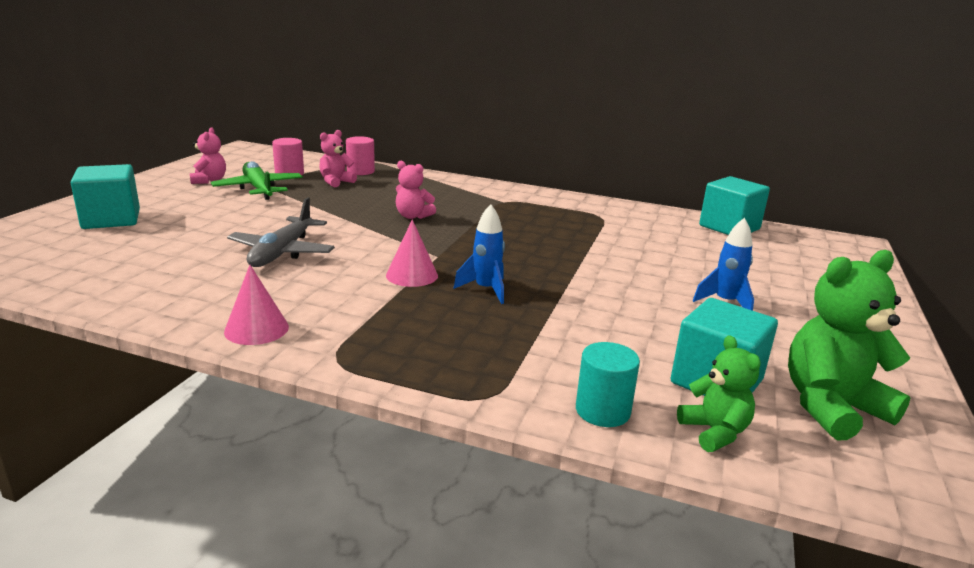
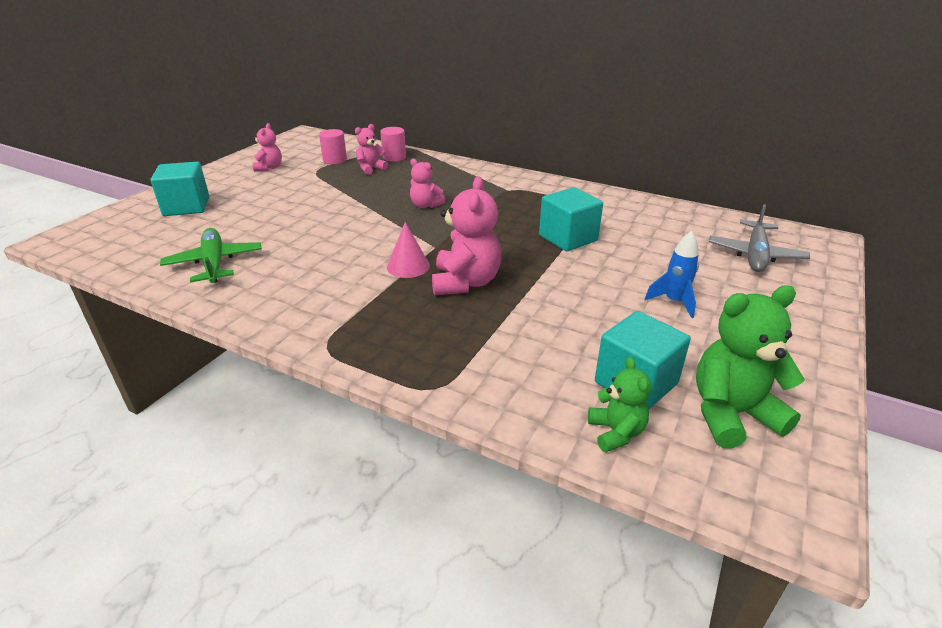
camera: 10 degrees right, 10 degrees up
green plane [211,161,303,200] -> green plane moved to [160,228,262,283]
pink cone [224,265,289,345] -> none
grey plane [227,197,335,267] -> grey plane moved to [709,204,810,272]
blue rocket [454,204,505,304] -> pink teddy bear [432,176,502,295]
turquoise cylinder [576,342,640,427] -> none
turquoise cube [699,176,770,235] -> turquoise cube moved to [539,187,603,252]

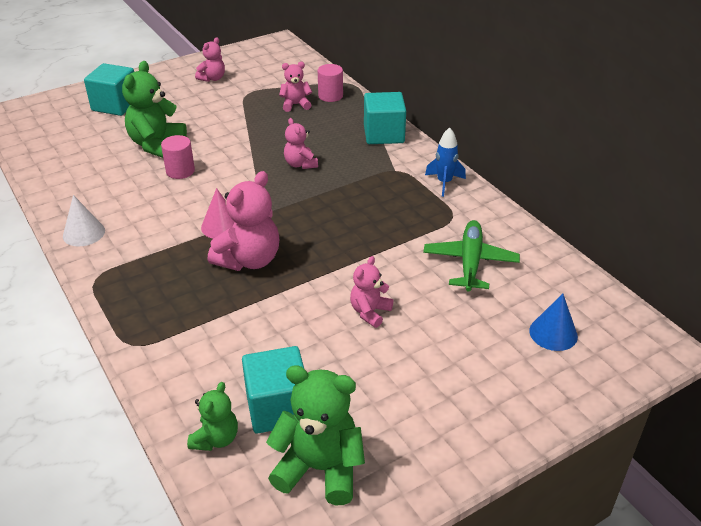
camera: 30 degrees right, 5 degrees up
green plane [160,228,262,283] -> green plane moved to [423,220,520,292]
pink cylinder [319,129,347,164] -> pink cylinder moved to [161,135,195,179]
turquoise cube [539,187,603,252] -> turquoise cube moved to [364,92,406,144]
blue rocket [645,231,699,318] -> blue rocket moved to [425,127,466,197]
grey plane [709,204,810,272] -> blue cone [529,294,578,351]
none -> white cone [63,195,105,246]
none -> green teddy bear [122,61,187,158]
none -> pink teddy bear [350,256,393,328]

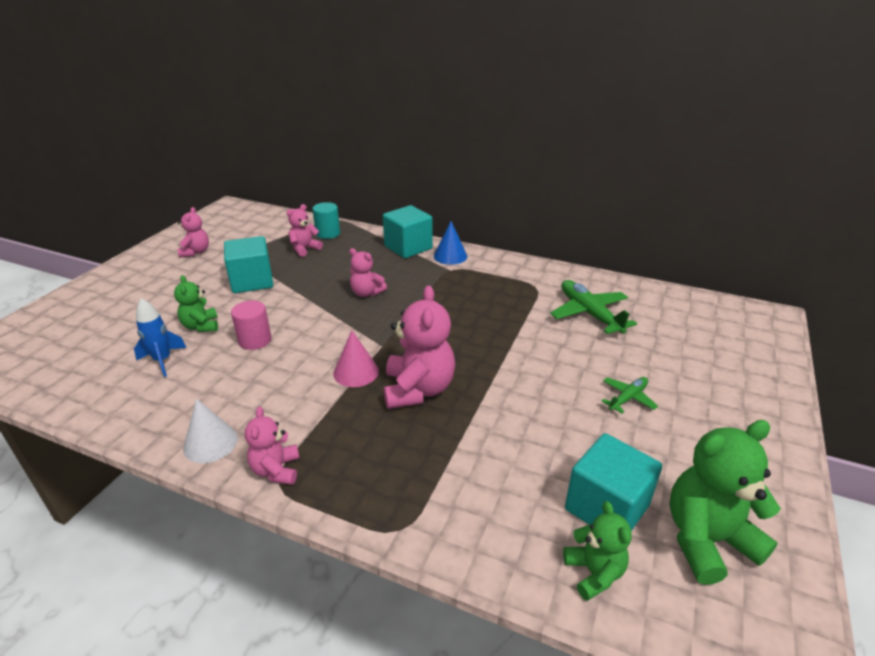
camera: 35 degrees left, 5 degrees down
turquoise cube [84,63,134,116] -> turquoise cube moved to [224,236,273,293]
green teddy bear [122,61,187,158] -> green teddy bear [174,275,218,332], size x0.58
pink cylinder [318,64,343,102] -> turquoise cylinder [312,202,340,239]
pink teddy bear [350,256,393,328] -> pink teddy bear moved to [245,407,299,485]
blue rocket [425,127,466,197] -> blue rocket moved to [134,298,186,377]
blue cone [529,294,578,351] -> blue cone moved to [434,221,467,265]
none -> green plane [601,377,658,413]

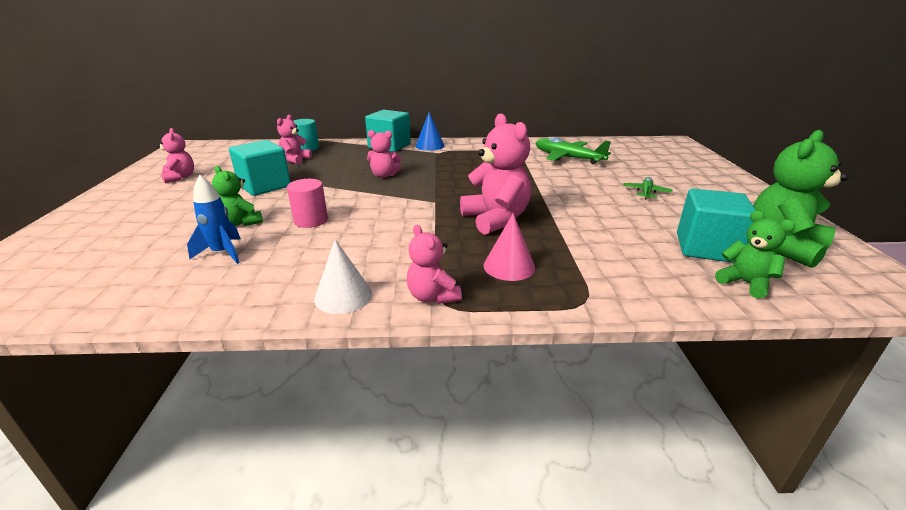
camera: 25 degrees left, 5 degrees down
pink cone [333,330,379,387] -> pink cone moved to [484,213,535,281]

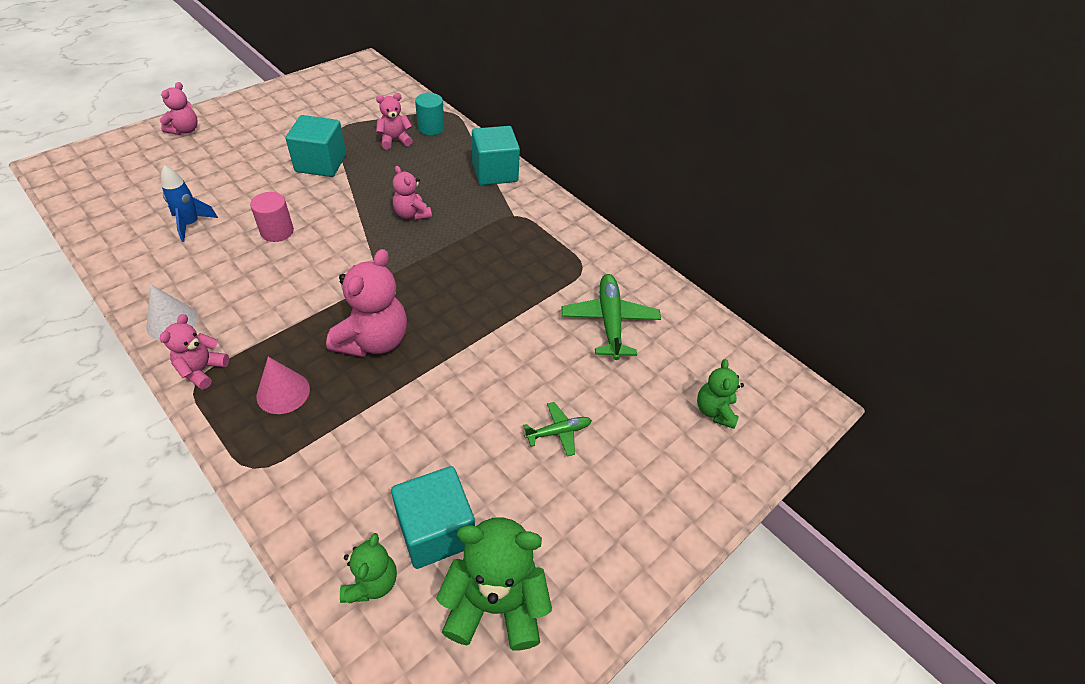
camera: 45 degrees right, 20 degrees up
pink teddy bear [157,128,194,183] -> pink teddy bear moved to [160,82,198,135]
green teddy bear [212,166,263,226] -> green teddy bear moved to [697,359,744,429]
blue cone [415,112,445,151] -> none

